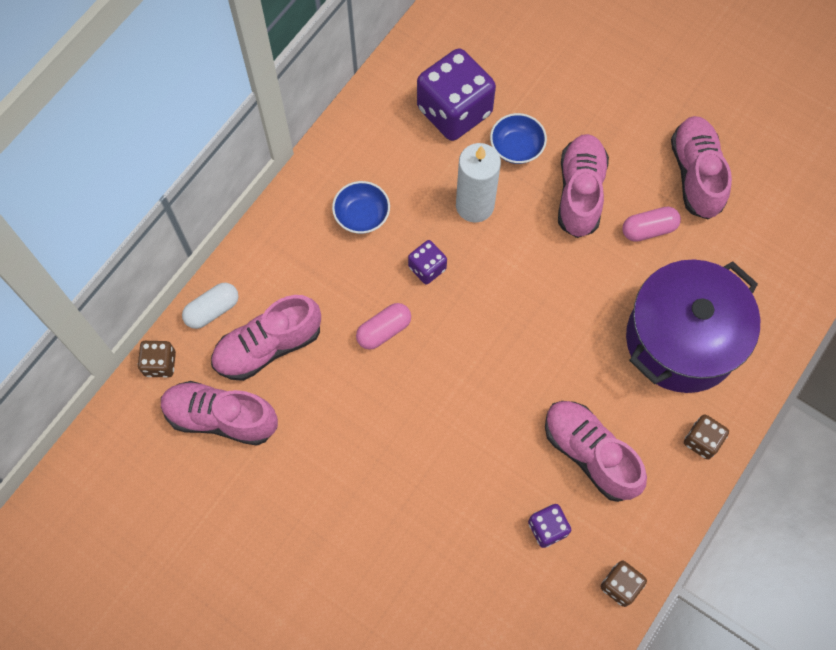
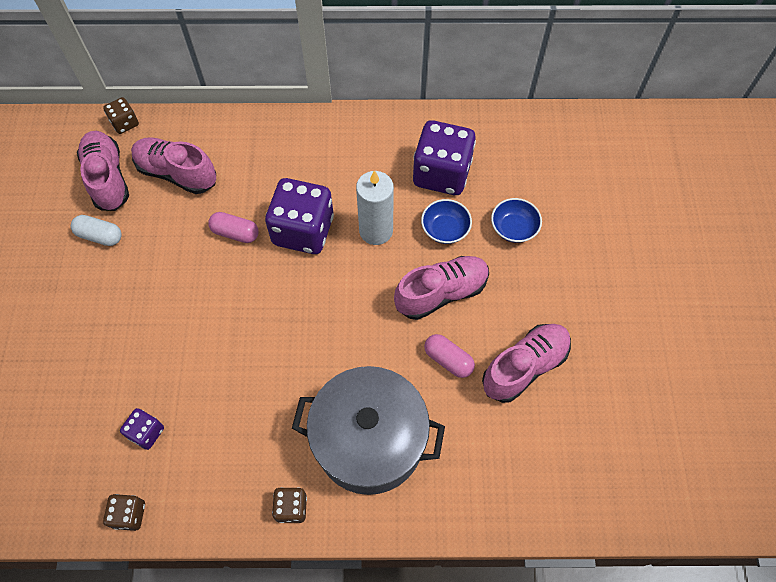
camera: 55 degrees right, 5 degrees down
white capsule [182,283,238,329] -> white capsule moved to [71,215,122,246]
blue bowl [332,181,390,234] -> blue bowl moved to [491,198,542,243]
purple dice [408,240,447,284] -> purple dice [265,178,334,254], size x2.09
pink shoe [545,401,647,502] -> none
purple pot [626,260,760,393] -> grey pot [292,366,445,495]

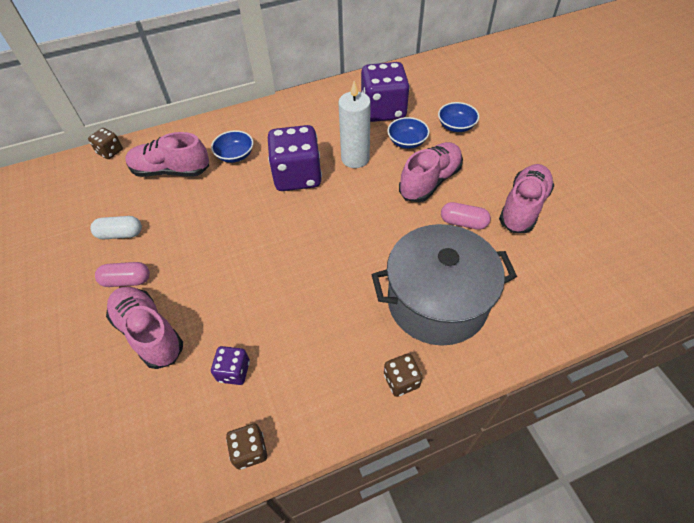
camera: 20 degrees left, 10 degrees down
pink shoe [77,131,129,211] -> pink shoe moved to [106,286,183,369]
pink capsule [208,212,259,243] -> pink capsule moved to [95,262,150,287]
none -> blue bowl [211,130,253,163]

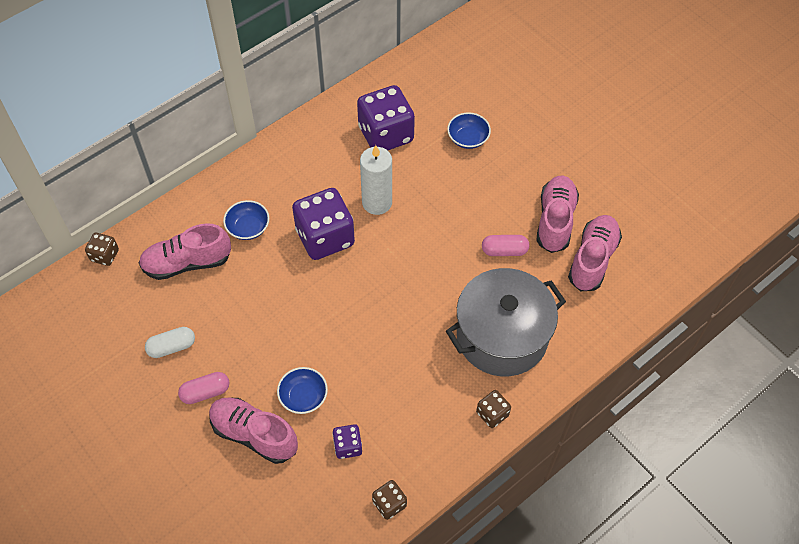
camera: 20 degrees left, 5 degrees up
blue bowl [387,117,429,149] -> blue bowl moved to [277,367,328,414]
pink shoe [399,142,463,202] -> pink shoe moved to [568,215,622,291]

